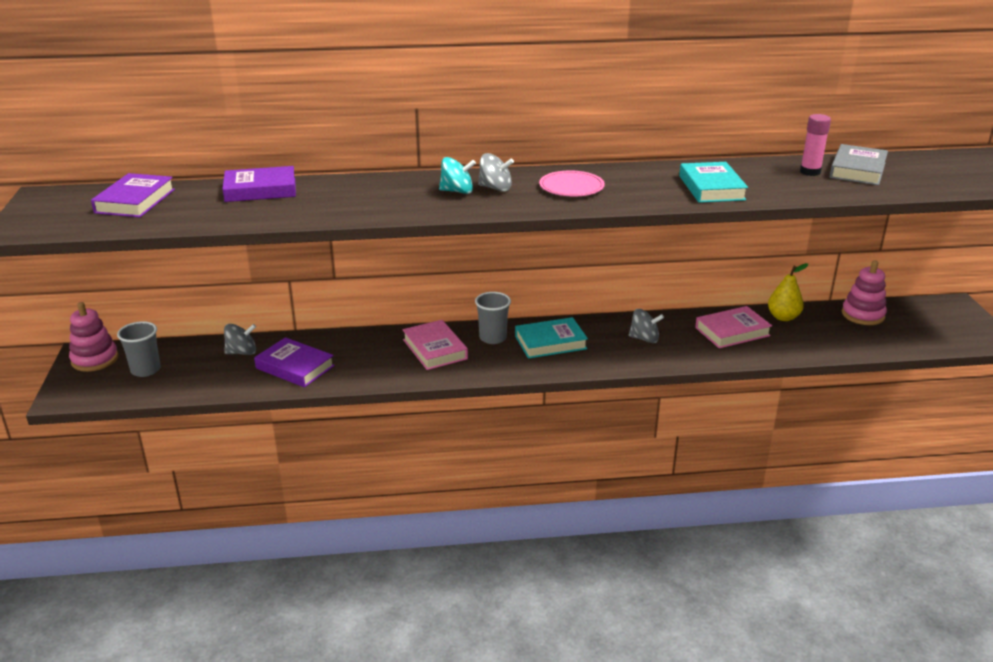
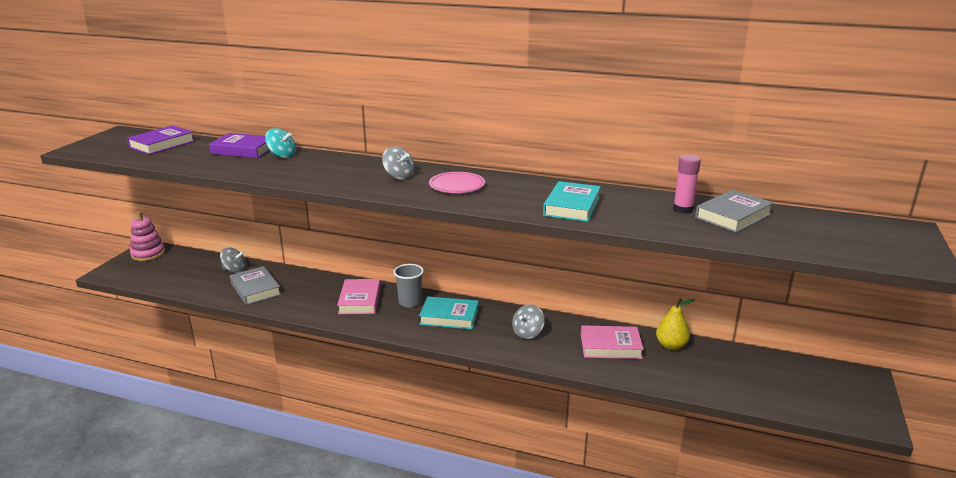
camera: 25 degrees right, 5 degrees down
grey cup [117,321,161,377] -> none
purple book [254,337,335,387] -> grey book [230,266,281,305]
turquoise spinning top [439,157,476,194] -> turquoise spinning top moved to [265,128,296,158]
grey spinning top [628,309,664,343] -> grey spinning top turned 90 degrees clockwise [512,305,545,339]
pink stacking toy [842,260,887,325] -> none

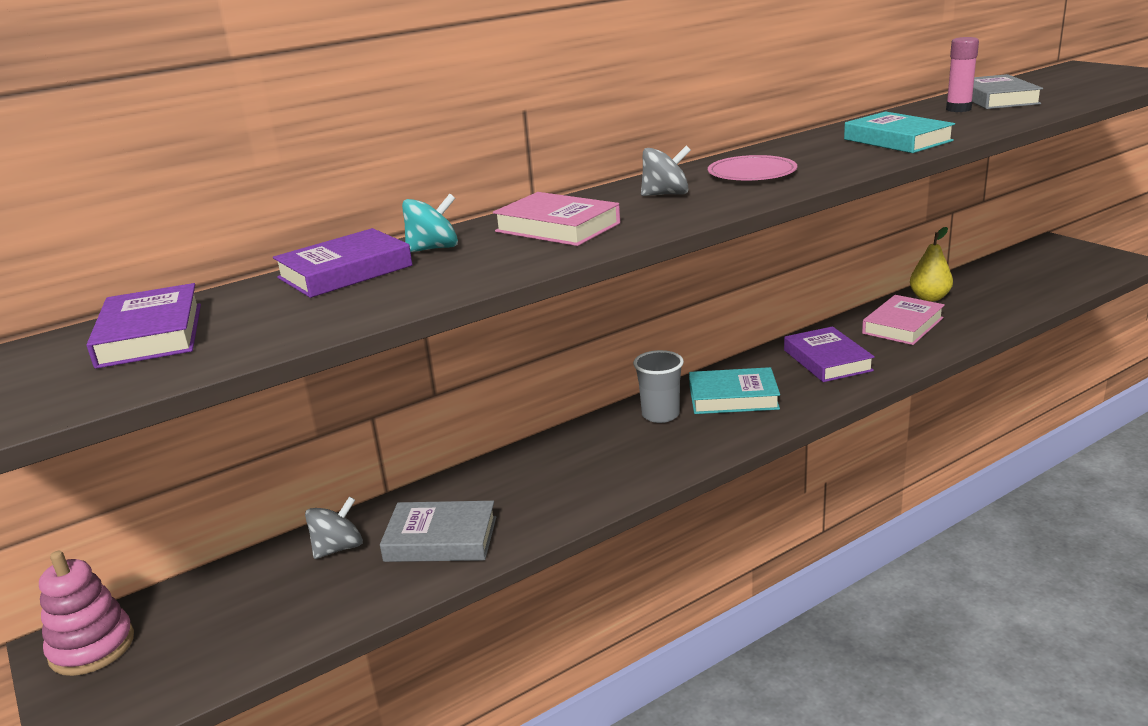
camera: 50 degrees left, 0 degrees up
pink book [337,279,381,314] -> pink book moved to [493,192,620,246]
turquoise book [419,296,479,330] -> turquoise book turned 45 degrees clockwise [689,367,780,414]
grey spinning top [512,305,545,339] -> purple book [784,327,875,382]

